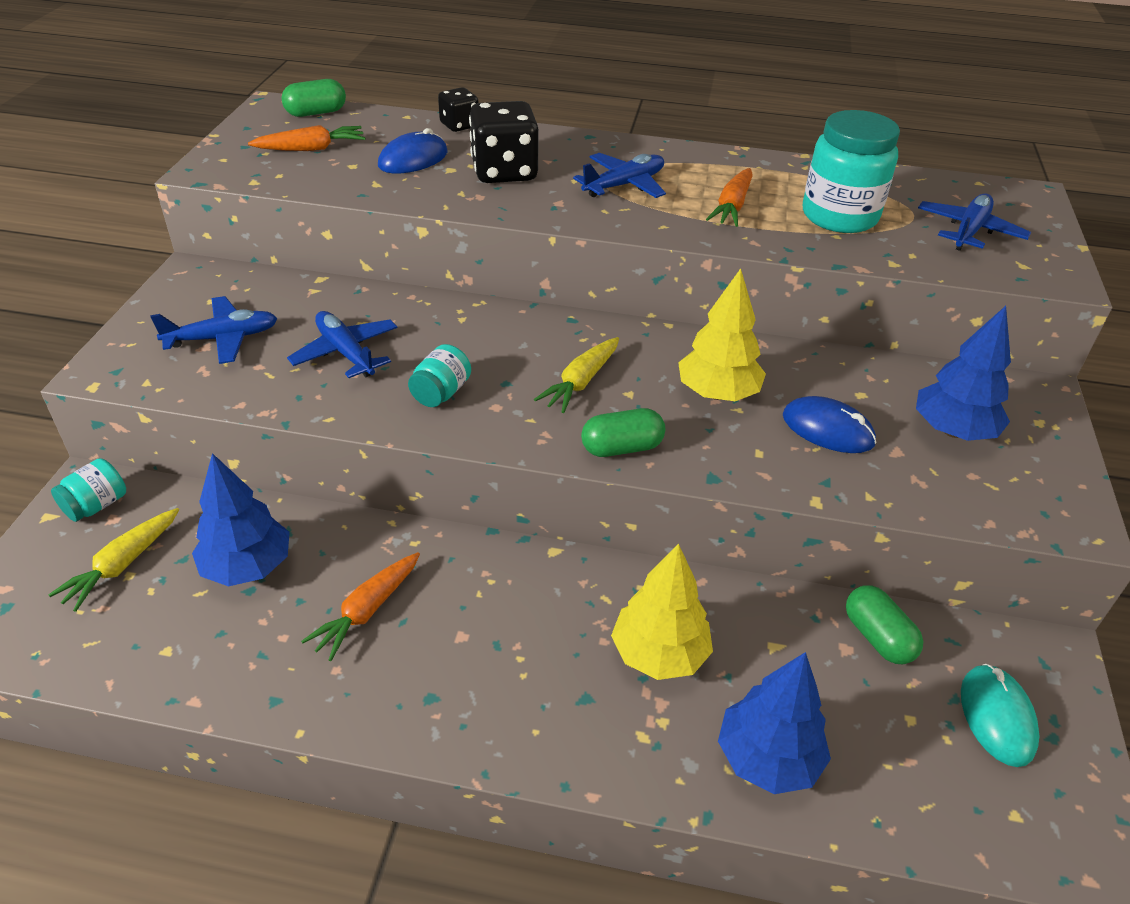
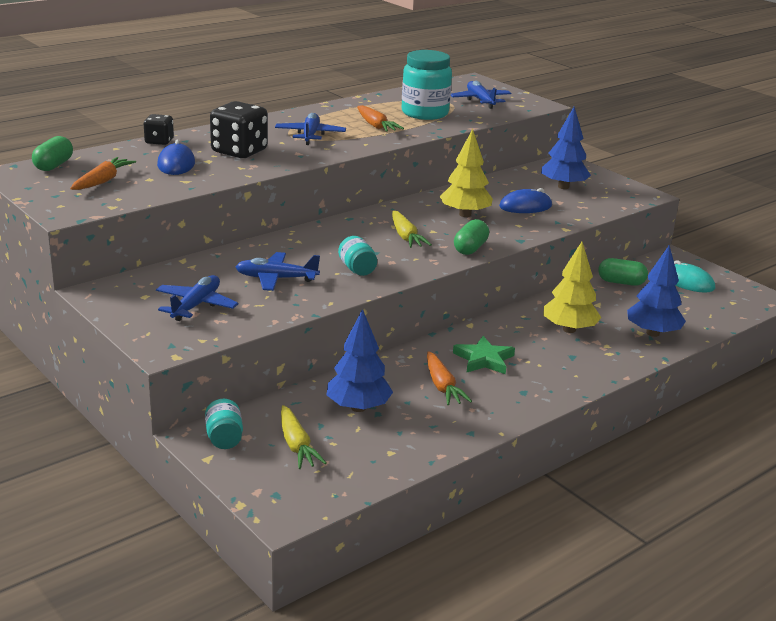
camera: 50 degrees left, 15 degrees down
none -> green star [453,336,515,374]

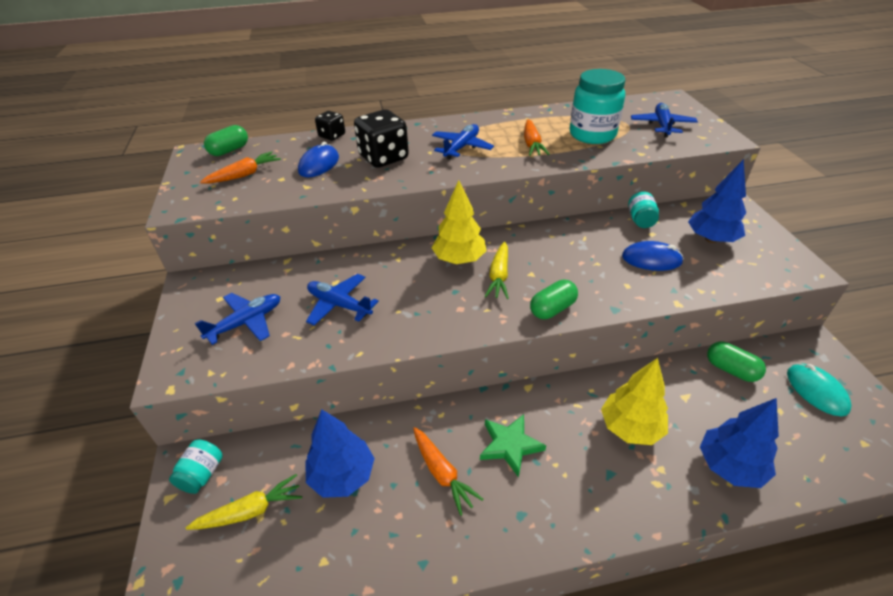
camera: 30 degrees right, 15 degrees up
yellow carrot [281,405,327,469] -> yellow carrot turned 120 degrees counterclockwise [186,474,302,530]
turquoise jar [338,236,377,276] -> turquoise jar moved to [628,192,659,228]
orange carrot [427,351,472,405] -> orange carrot turned 45 degrees counterclockwise [413,427,483,516]
yellow tree [440,129,493,217] -> yellow tree moved to [432,180,486,264]

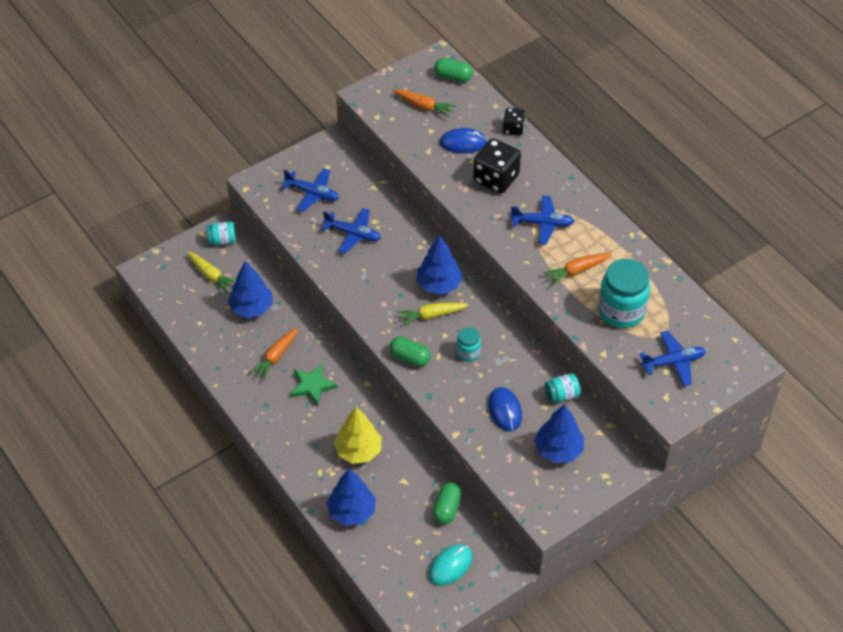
camera: 65 degrees right, 10 degrees up
blue plane [306,274,379,326] -> blue plane turned 105 degrees clockwise [321,208,381,254]
yellow tree [432,180,486,264] -> blue tree [417,235,462,295]
none -> turquoise jar [456,327,481,362]

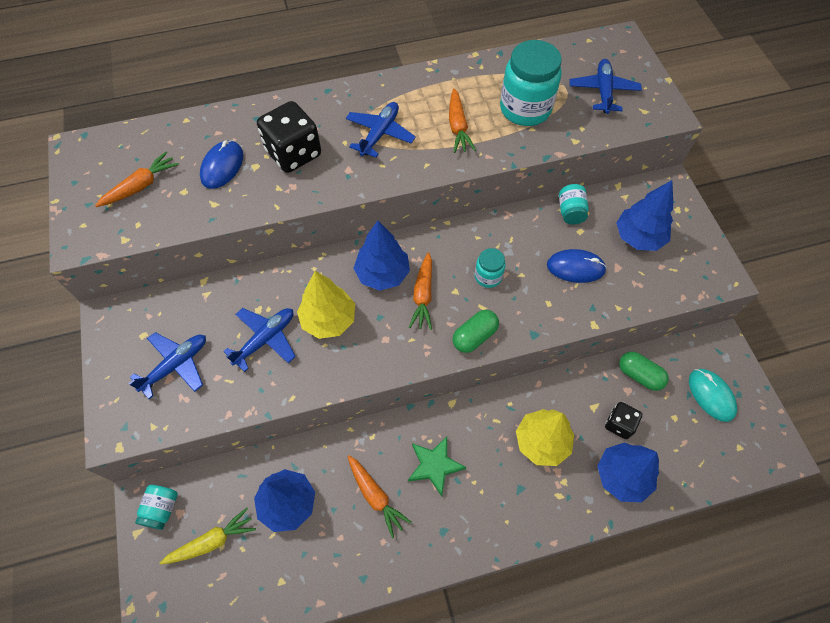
camera: 70 degrees left, 10 degrees up
yellow carrot [397,302,469,326] -> orange carrot [409,252,432,330]
green capsule [434,58,473,82] -> none
black dice [503,108,526,136] -> black dice moved to [605,402,642,439]
none -> yellow tree [297,271,355,339]

